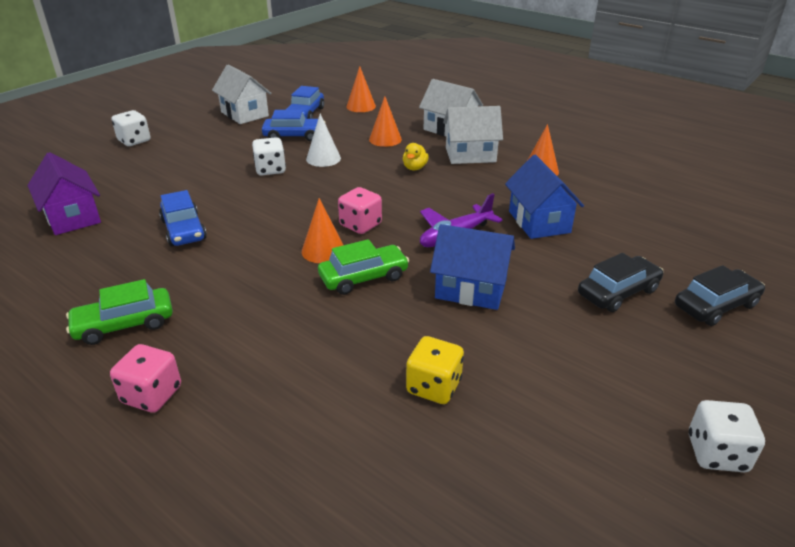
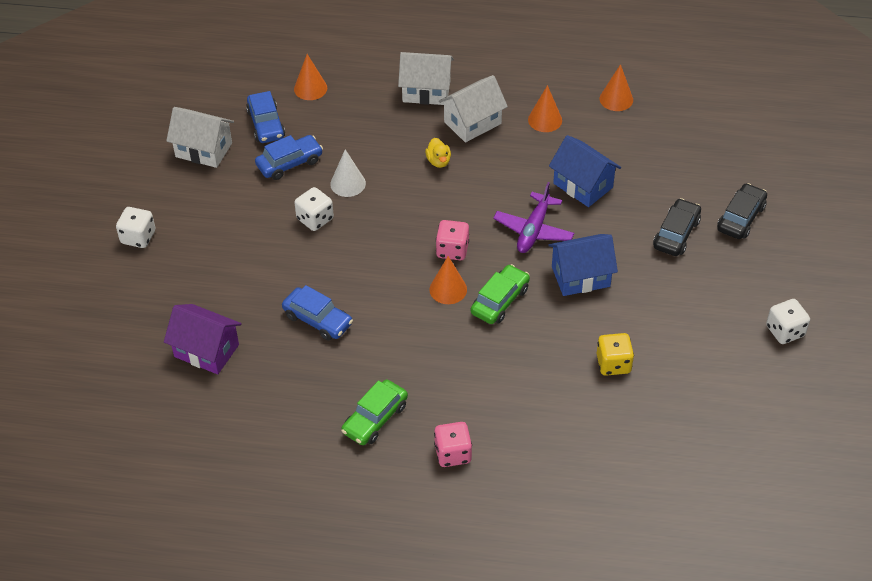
camera: 30 degrees left, 15 degrees up
orange cone [369,96,402,147] -> orange cone moved to [600,64,633,111]

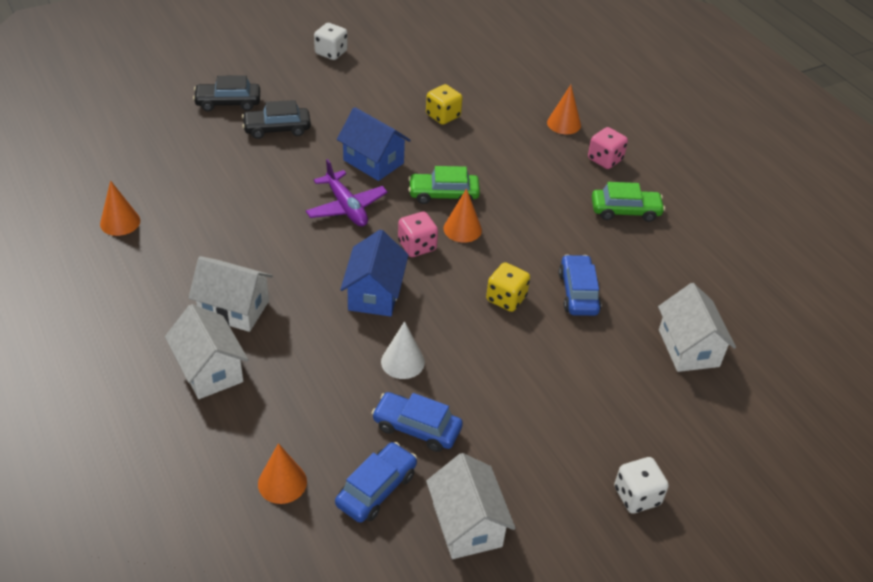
camera: 130 degrees left, 5 degrees down
purple house [164,304,242,374] -> white house [658,283,736,372]
white dice [294,187,334,231] -> none
yellow duck [425,138,451,168] -> none
purple plane [493,182,574,253] -> purple plane turned 75 degrees clockwise [306,159,388,227]
orange cone [528,85,562,132] -> orange cone moved to [547,85,581,134]
blue house [549,135,621,207] -> blue house moved to [340,230,408,317]
none -> yellow dice [486,262,530,312]

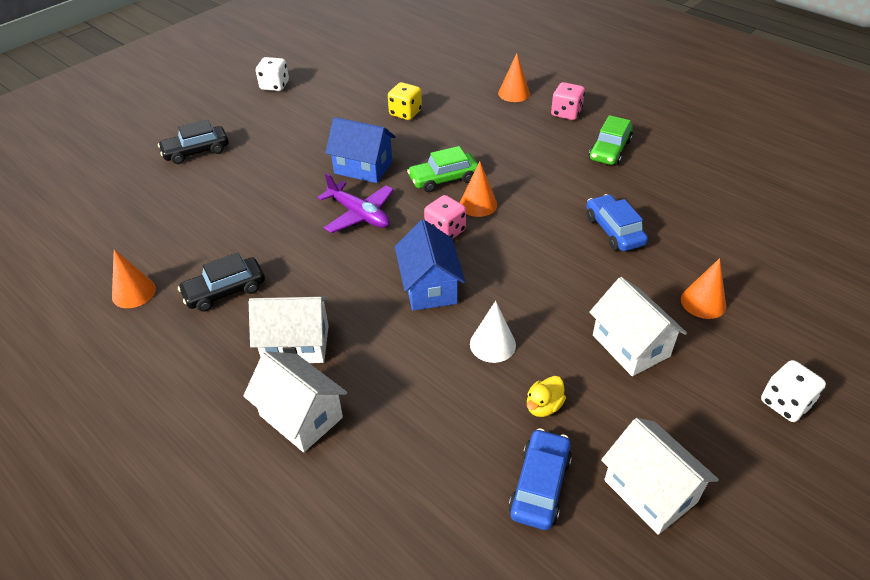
camera: 15 degrees left, 0 degrees up
black car [242,100,311,139] -> black car moved to [178,252,265,312]
orange cone [258,443,307,504] -> orange cone moved to [681,258,726,319]
blue car [372,392,463,452] -> yellow duck [527,376,566,417]
yellow dice [486,262,530,312] -> none
green car [592,182,665,222] -> green car turned 135 degrees clockwise [589,115,633,165]
white house [658,283,736,372] -> white house moved to [589,277,687,376]

